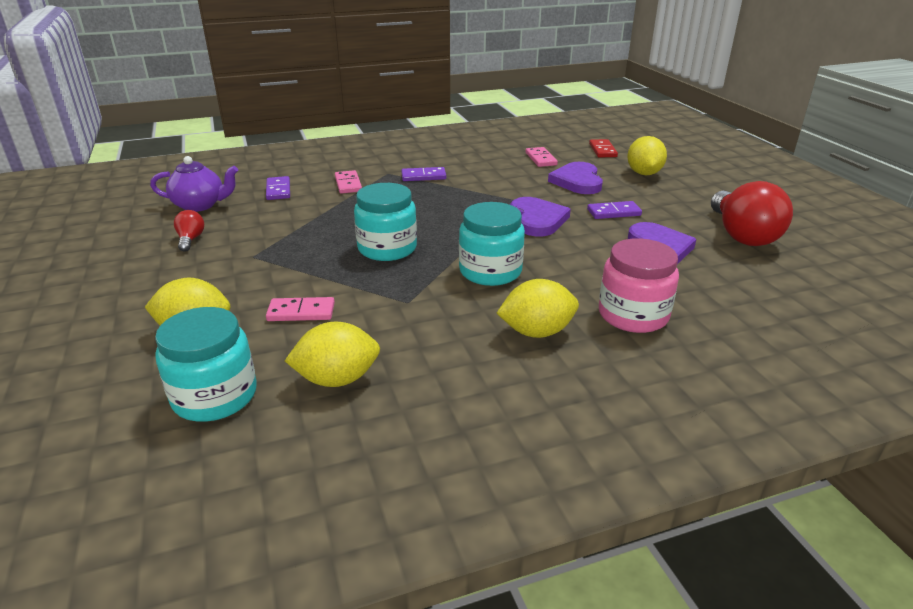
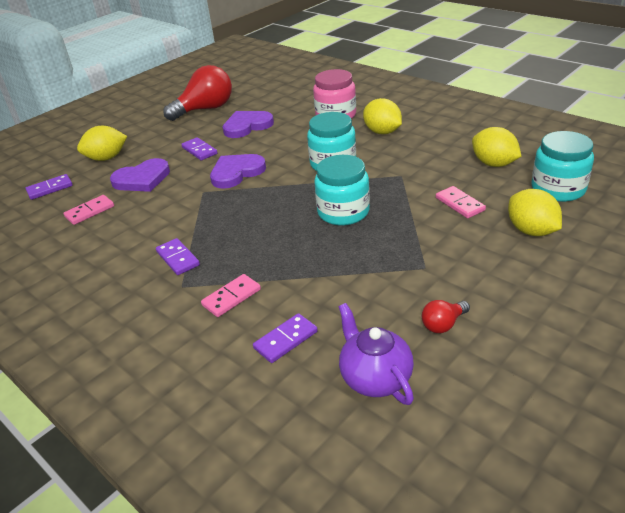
camera: 115 degrees left, 5 degrees up
red domino [589,139,618,157] -> purple domino [26,174,73,200]

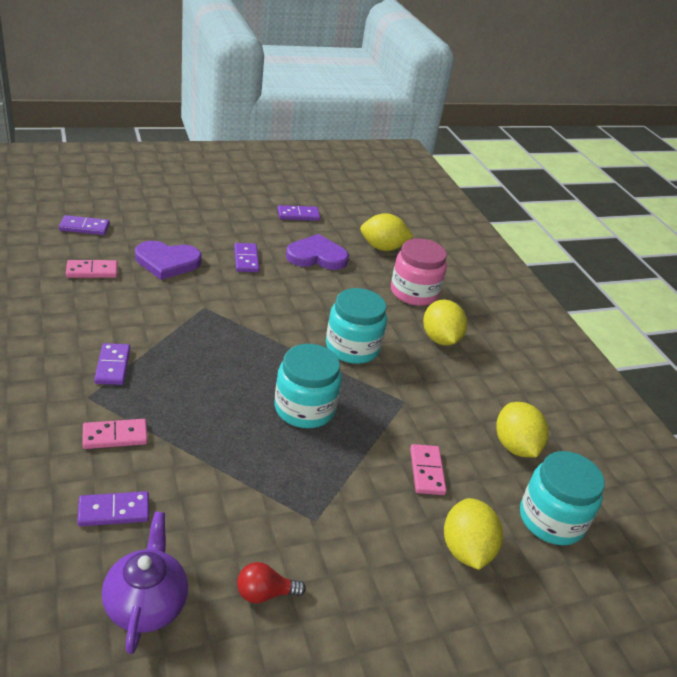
camera: 20 degrees right, 0 degrees up
yellow lemon [77,126,127,161] -> yellow lemon moved to [360,213,414,251]
red light bulb [163,65,232,121] -> purple domino [278,205,320,221]
purple heart [210,154,266,189] -> none

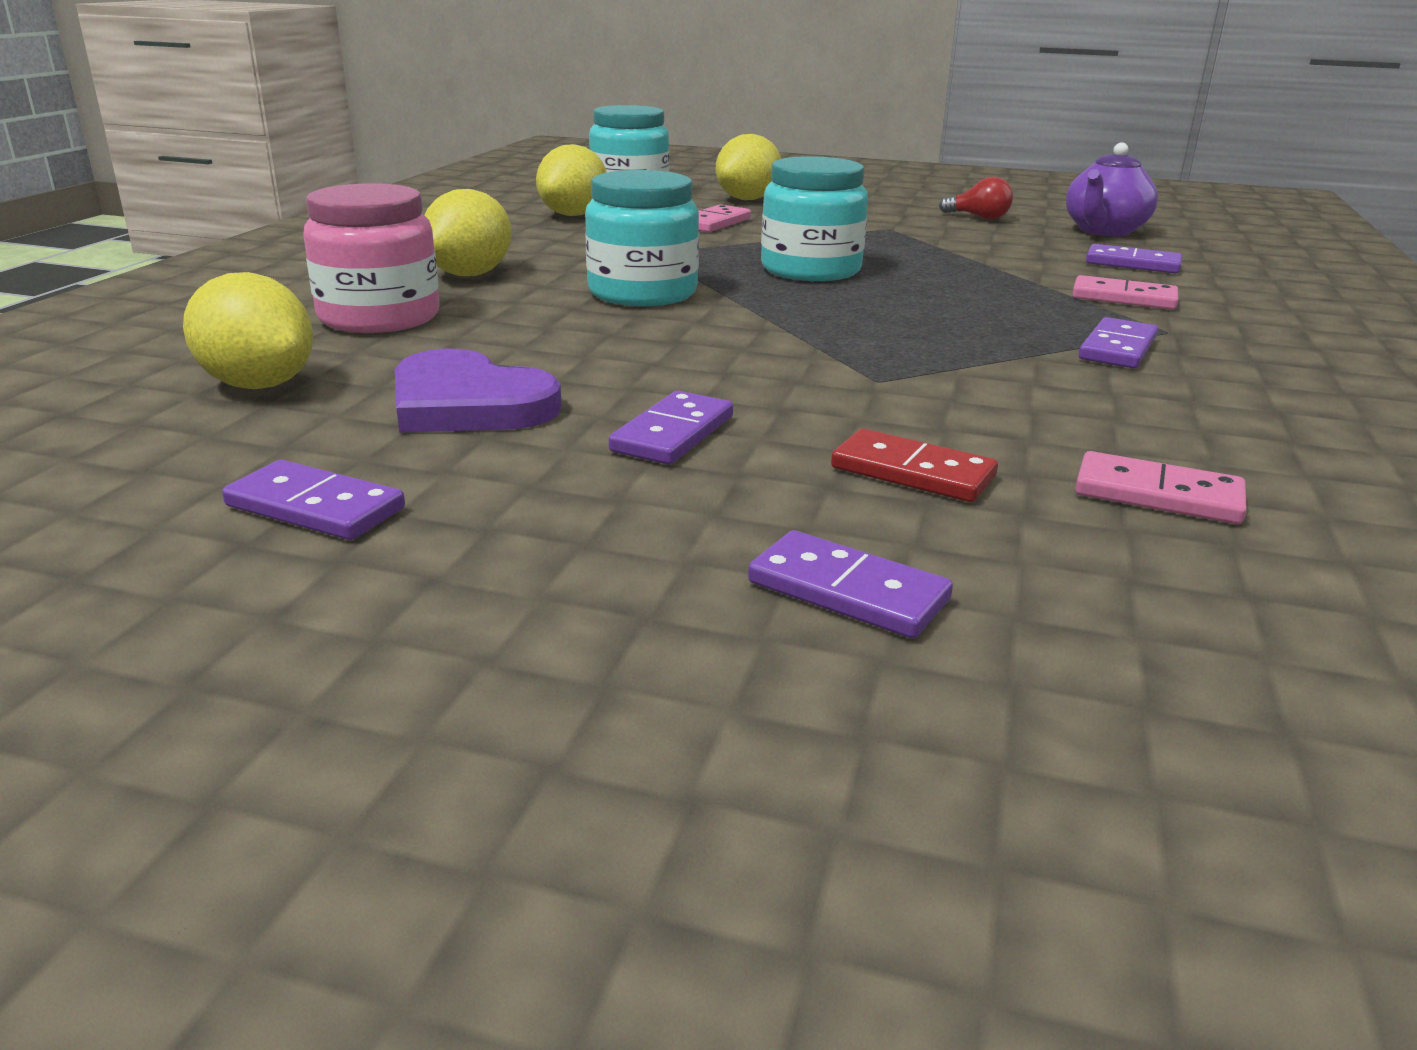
camera: 140 degrees left, 10 degrees down
purple domino [59,215,110,235] -> purple domino moved to [748,530,953,638]
purple heart [135,241,201,280] -> red domino [831,429,998,502]

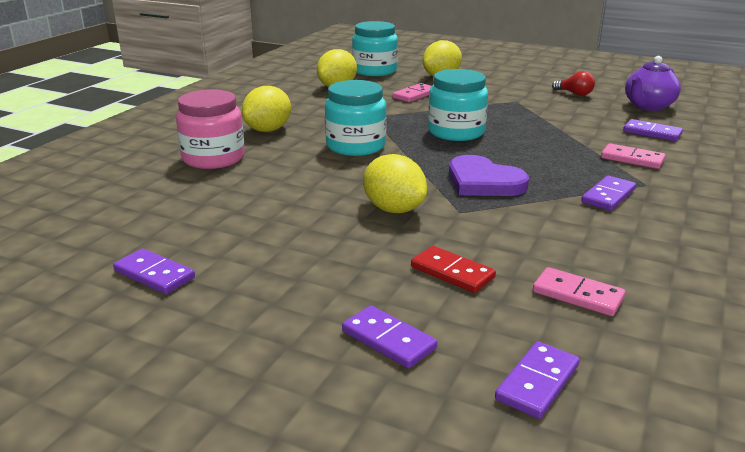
camera: 10 degrees right, 0 degrees up
yellow lemon [183,272,313,389] -> yellow lemon moved to [363,154,427,213]
purple heart [395,349,562,433] -> purple heart moved to [449,155,529,196]
purple domino [609,391,733,464] -> purple domino moved to [495,341,580,419]

